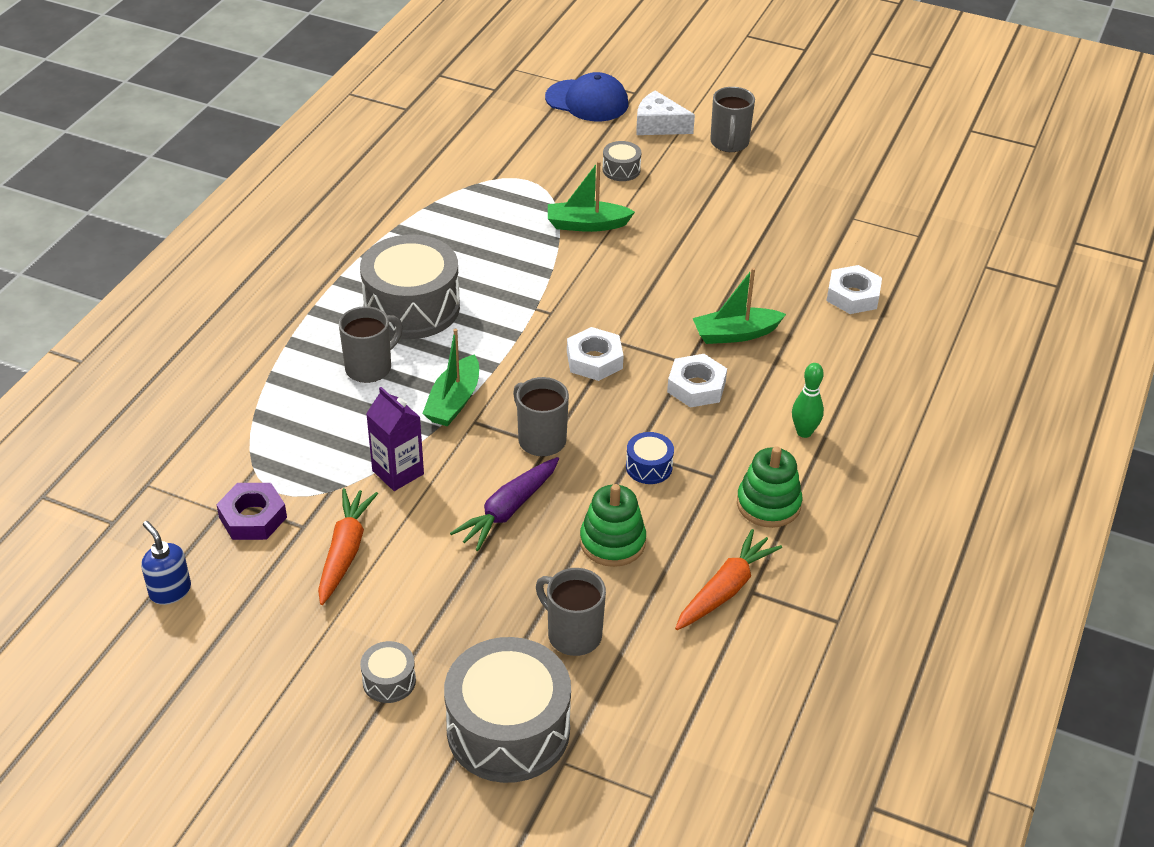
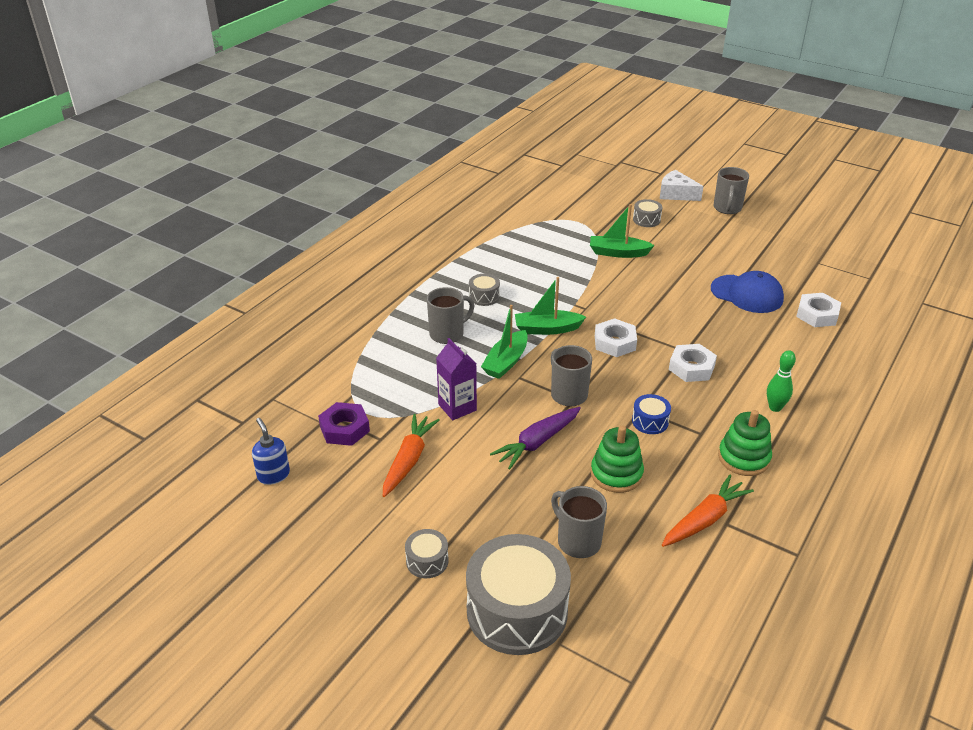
camera: 10 degrees right, 5 degrees down
grey drum [360,234,460,339] -> grey drum [469,274,500,306], size x0.44
blue cap [545,72,628,121] -> blue cap moved to [711,271,784,313]
green boat [693,268,786,344] -> green boat moved to [515,277,586,335]

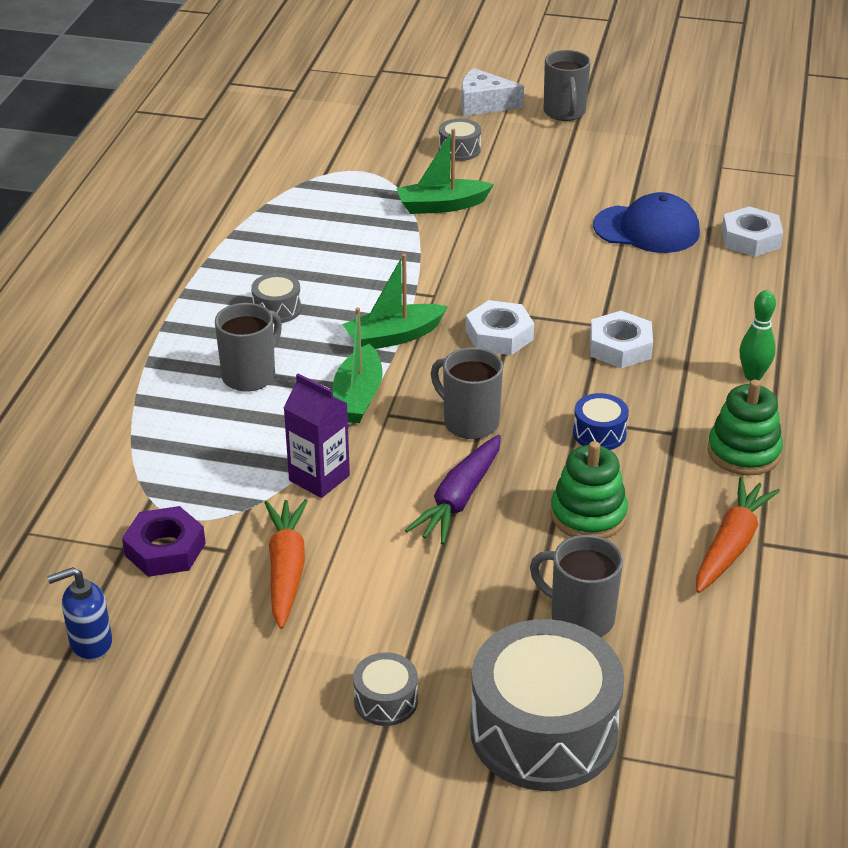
camera: 20 degrees left, 0 degrees up
blue soap dispenser [252,418,290,485] -> blue soap dispenser turned 60 degrees counterclockwise [47,567,112,660]

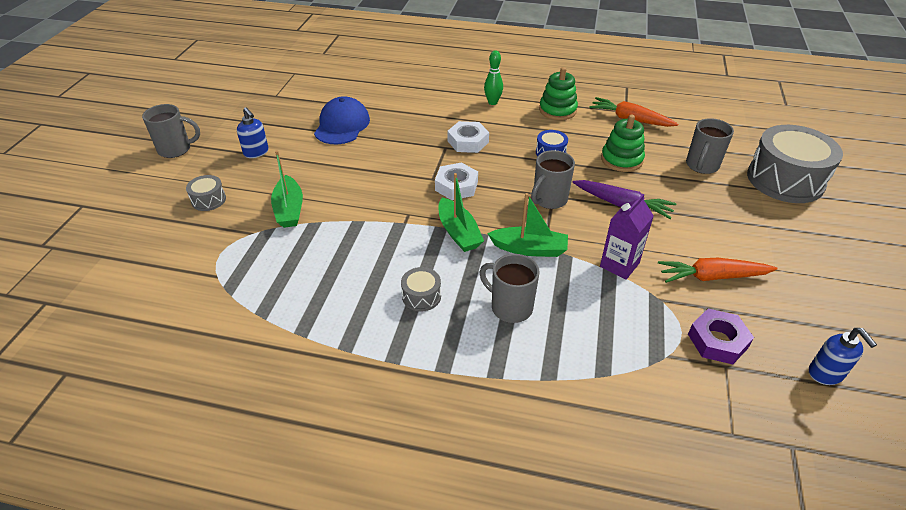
camera: 90 degrees left, 5 degrees up
grey drum [353,653,418,726] -> none
white cheese [461,68,524,116] -> none
white nut [722,206,783,257] -> none
none -> blue soap dispenser [237,107,269,158]

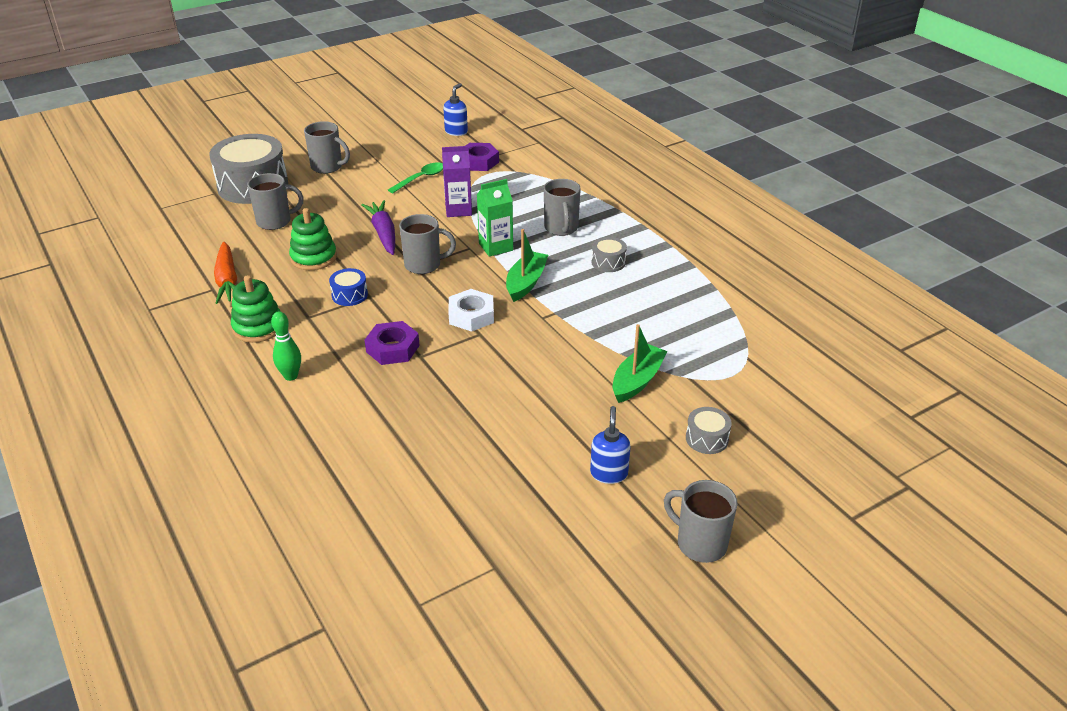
camera: 135 degrees left, 5 degrees down
blue cap [314,96,370,144] -> none
white nut [447,121,489,153] -> purple nut [365,321,420,365]
green boat [487,193,568,257] -> green carton [477,179,513,257]
orange carrot [658,258,777,283] -> green spoon [388,162,443,193]
none -> grey mug [304,121,350,174]

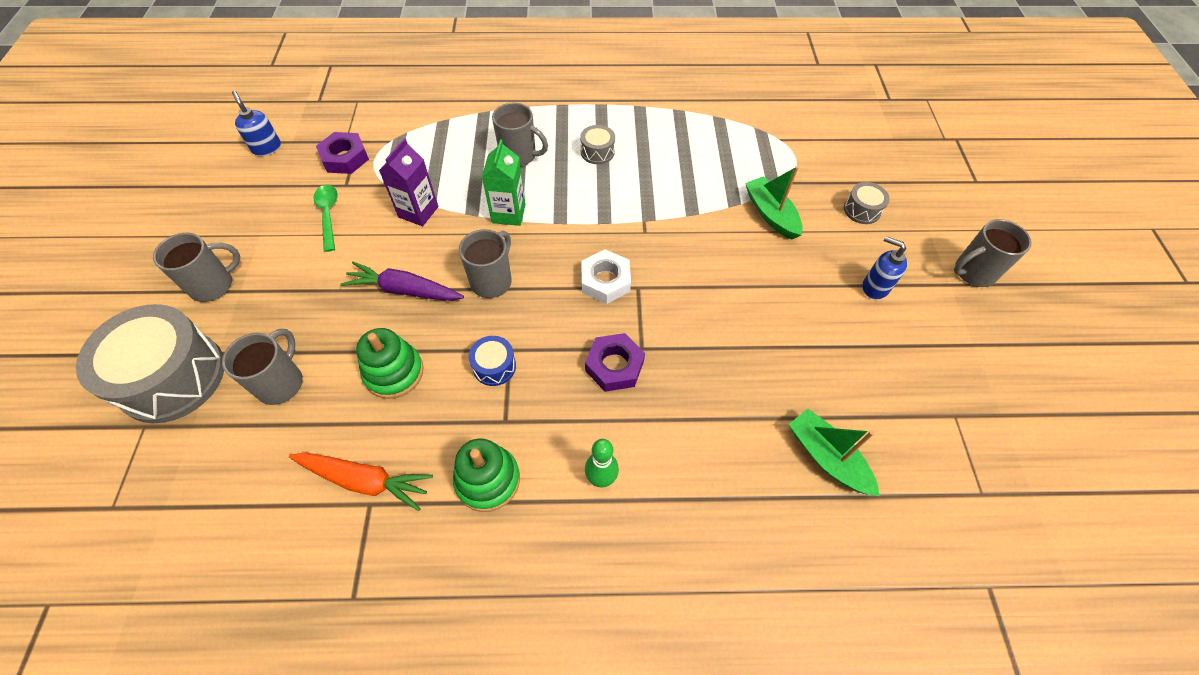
camera: 60 degrees left, 20 degrees up
green boat [506,229,548,302] -> green boat moved to [789,408,880,496]

